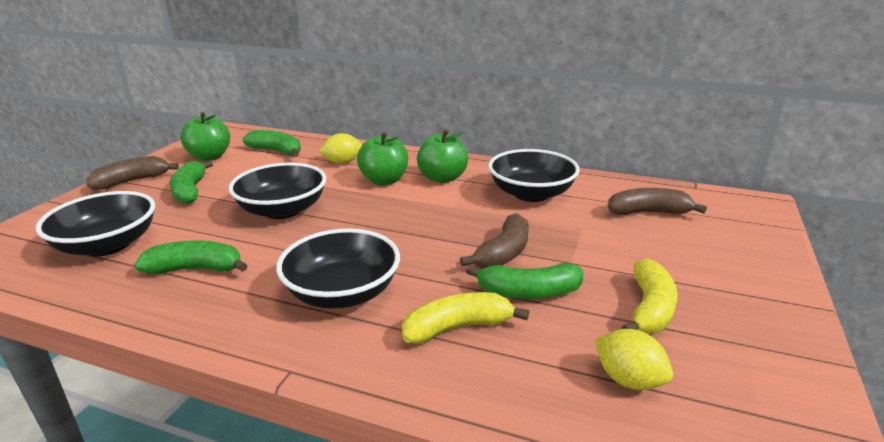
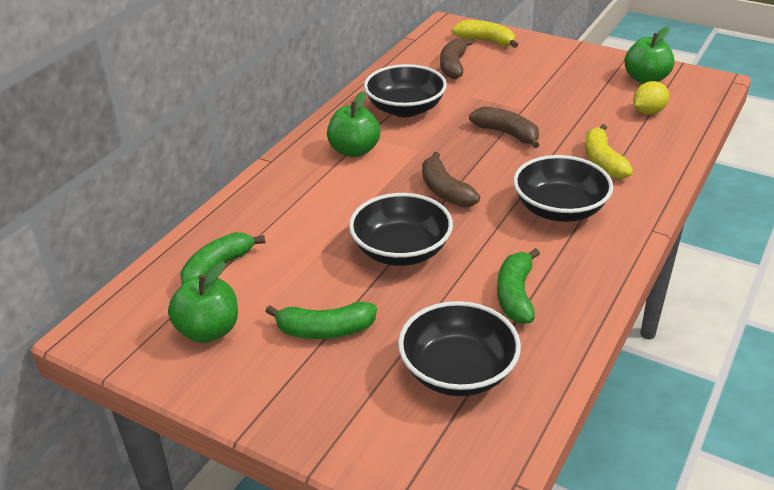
camera: 80 degrees left, 10 degrees up
brown banana [86,156,179,190] -> brown banana moved to [422,152,480,207]
yellow lemon [319,133,362,164] -> none
green apple [357,132,408,185] -> green apple moved to [624,27,675,84]
green banana [466,263,584,299] -> none
yellow banana [621,259,678,334] -> yellow banana moved to [452,20,518,48]

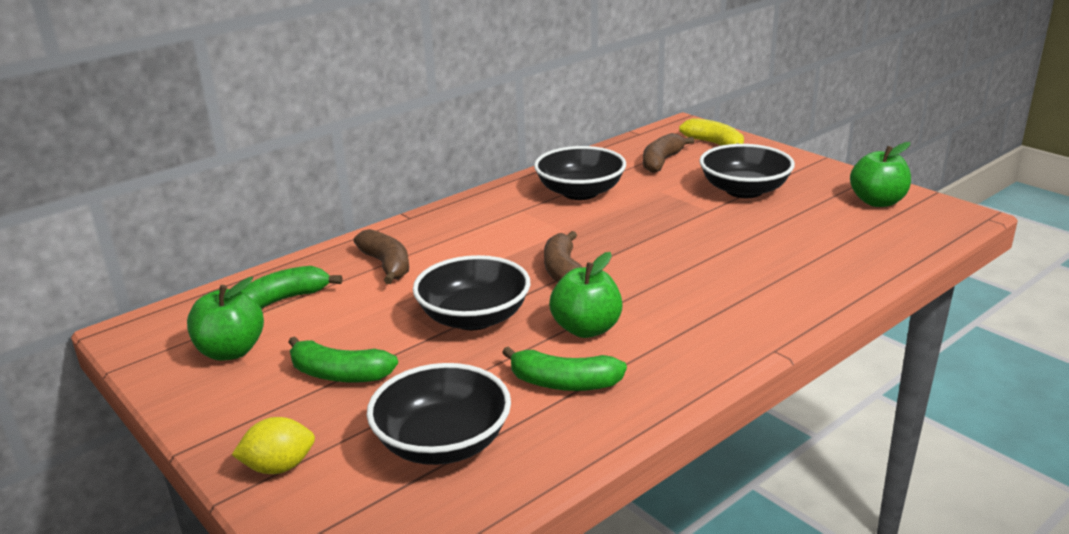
camera: 20 degrees right, 10 degrees down
green apple [327,91,380,157] -> green apple moved to [549,252,622,338]
brown banana [469,106,539,148] -> brown banana moved to [354,229,409,284]
green banana [497,248,540,324] -> green banana turned 105 degrees counterclockwise [502,347,627,391]
black bowl [513,155,613,222] -> black bowl moved to [699,144,795,198]
yellow banana [585,124,633,179] -> none
yellow lemon [633,81,669,114] -> yellow lemon moved to [232,417,315,474]

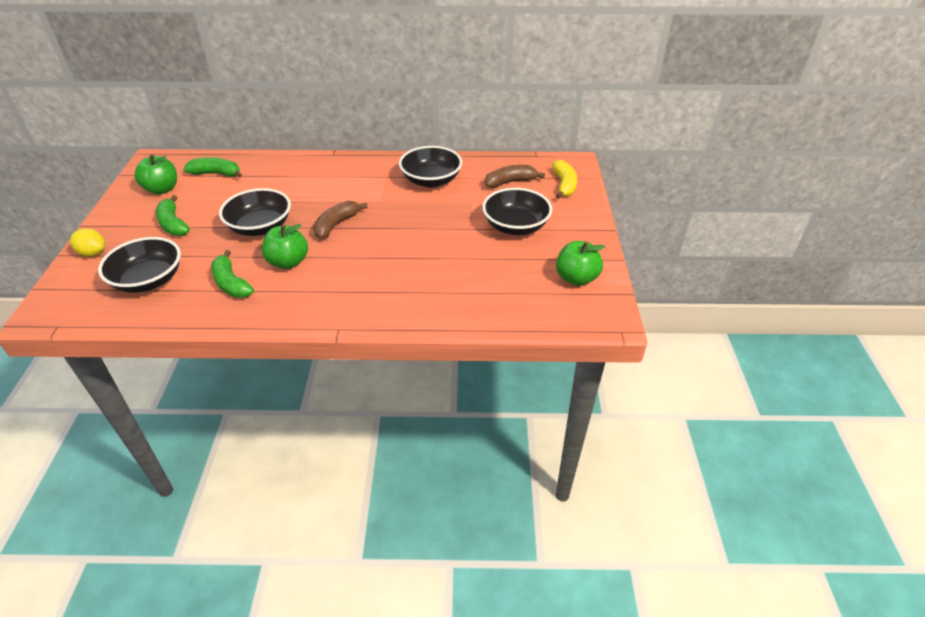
camera: 40 degrees right, 15 degrees up
brown banana [354,229,409,284] -> none

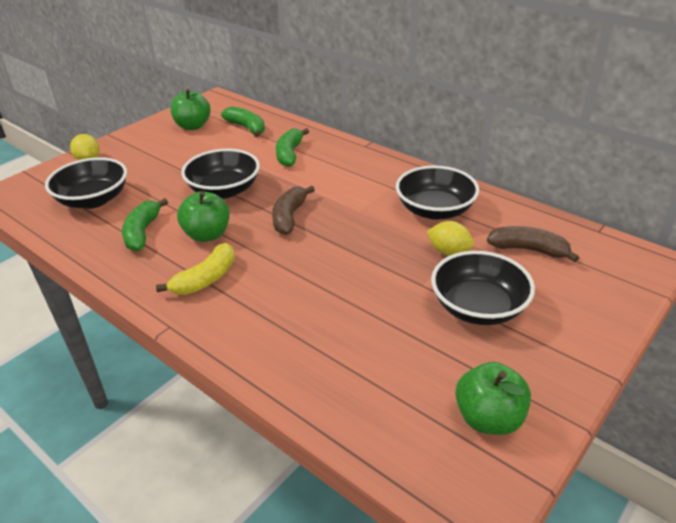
camera: 40 degrees right, 5 degrees down
green banana [156,195,190,236] -> green banana moved to [276,128,309,167]
brown banana [313,201,368,239] -> brown banana turned 60 degrees counterclockwise [272,186,315,235]
yellow banana [552,160,577,199] -> yellow banana moved to [156,243,235,295]
none -> yellow lemon [426,221,474,256]

